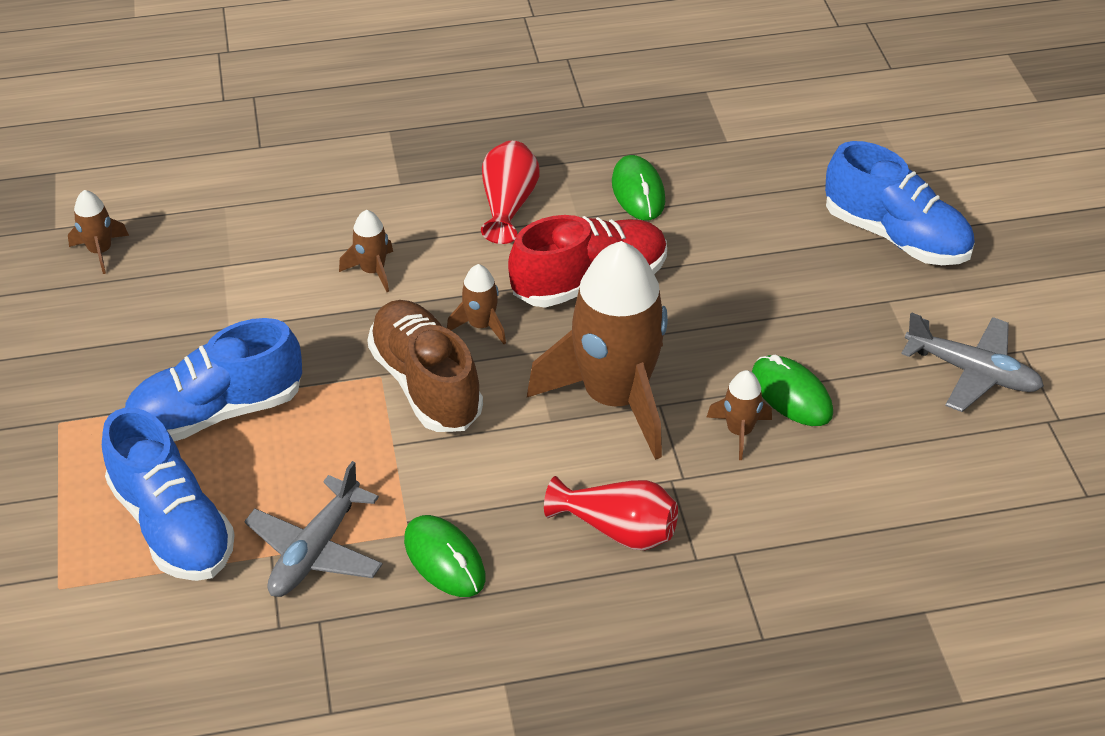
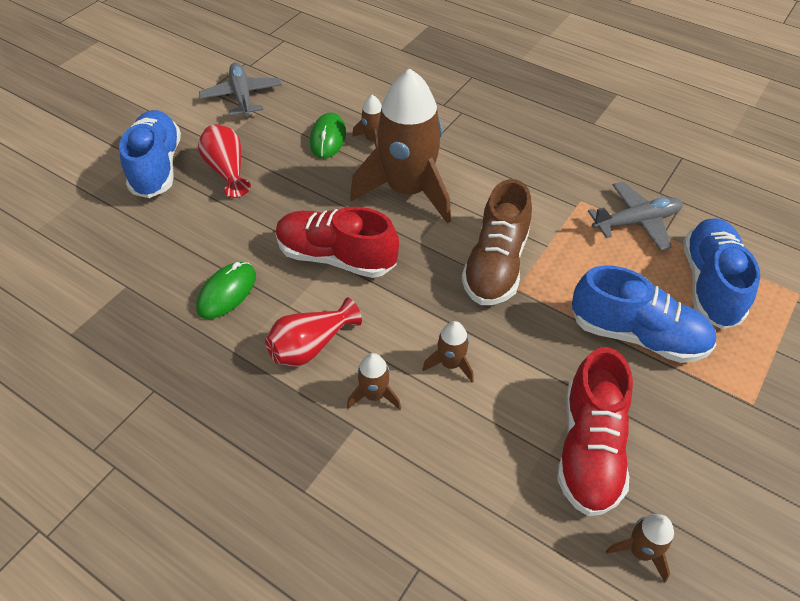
camera: 135 degrees left, 5 degrees up
green mouse [404,515,485,597] -> none
brown rocket [447,264,506,344] -> brown rocket moved to [347,353,401,410]
red vase [544,476,678,550] -> red vase moved to [198,124,251,198]
none -> red shoe [557,347,633,516]

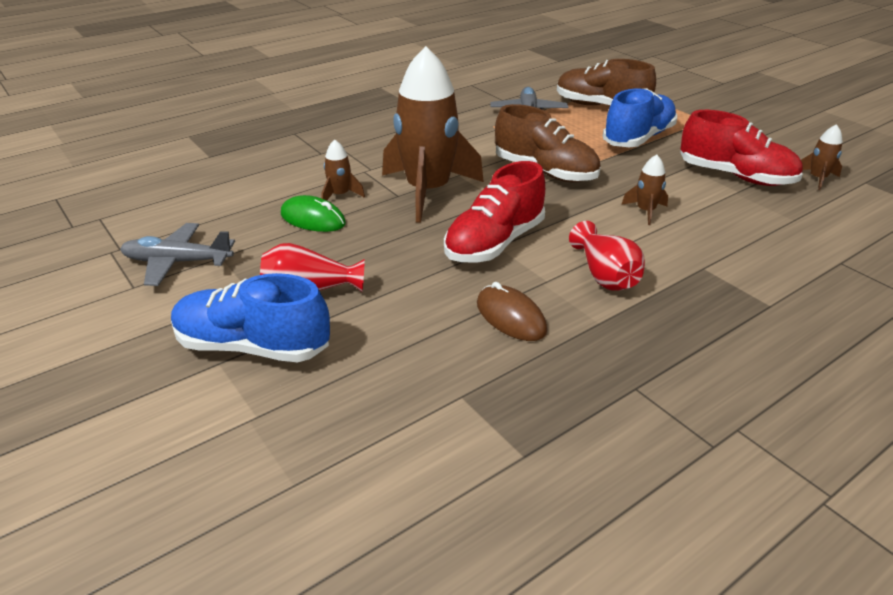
camera: 70 degrees left, 15 degrees down
green mouse [196,262,256,319] -> brown mouse [477,282,547,341]
brown rocket [347,353,401,410] -> none
blue shoe [683,218,760,329] -> brown shoe [557,59,656,105]

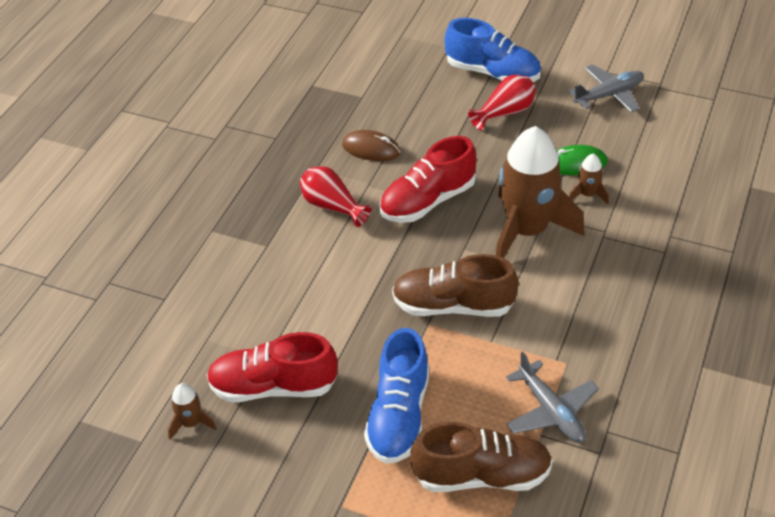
camera: 150 degrees right, 10 degrees up
blue shoe [171,273,330,362] -> blue shoe turned 45 degrees clockwise [444,18,541,82]
red shoe [444,161,545,262] -> red shoe turned 135 degrees counterclockwise [379,136,476,223]
brown rocket [621,154,668,225] -> none

